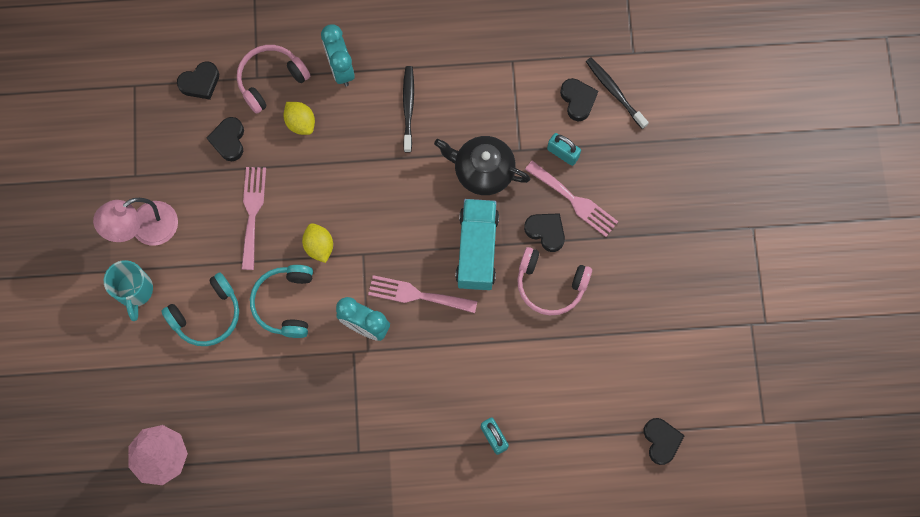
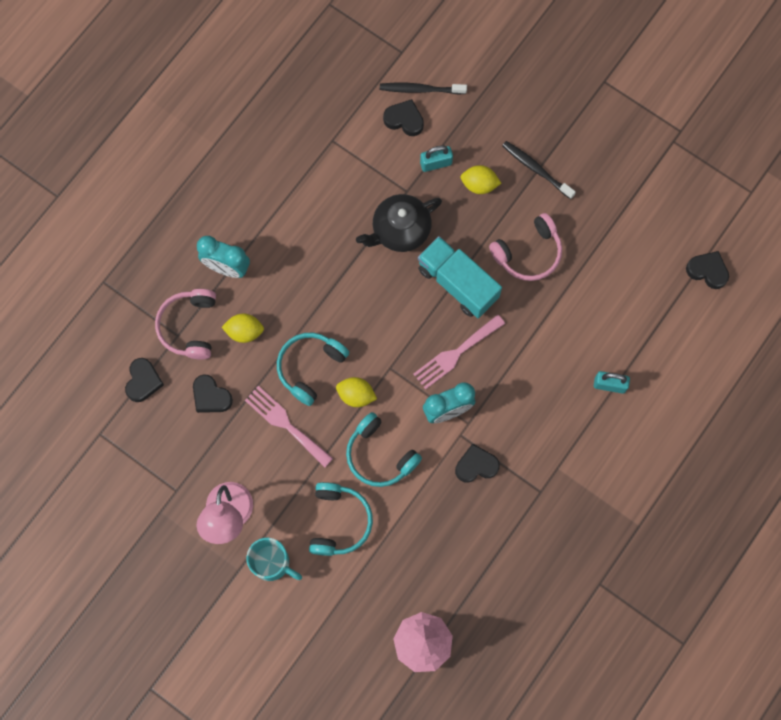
camera: 50 degrees left, 0 degrees up
black toothbrush [403,66,414,153] -> black toothbrush moved to [502,141,576,199]
black heart [524,213,565,252] -> black heart moved to [455,444,500,483]
pink fork [525,160,618,237] -> yellow lemon [460,165,501,194]
none -> turquoise headphones [277,333,349,406]

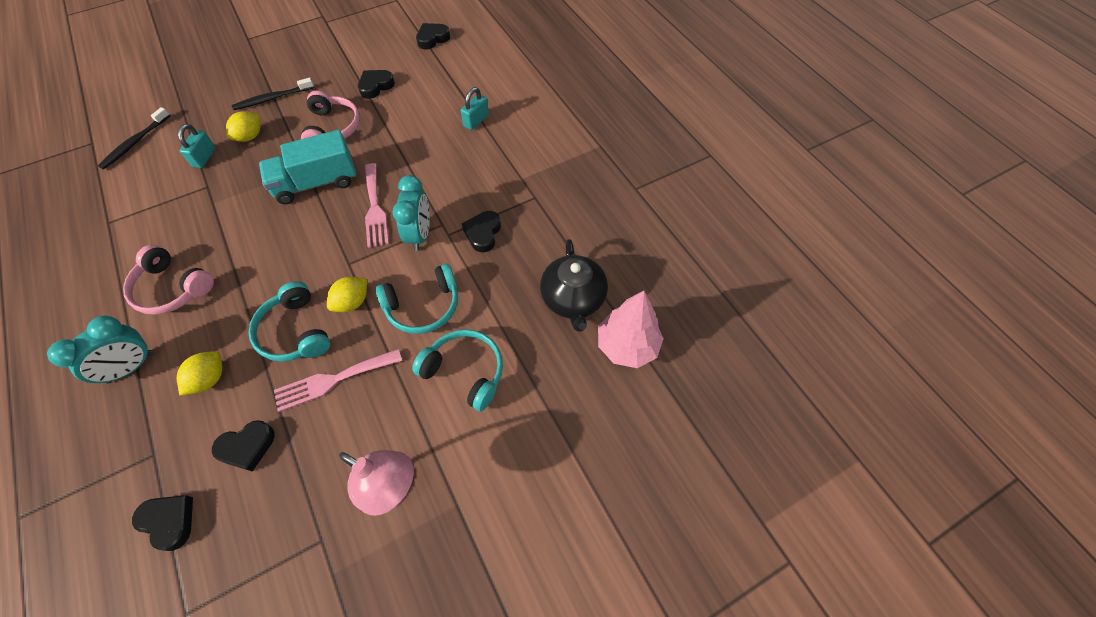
camera: 65 degrees left, 15 degrees down
pink headphones [155,289,216,360] -> pink headphones moved to [123,245,214,315]
turquoise mug [246,538,302,581] -> none
black teapot [356,194,442,252] -> black teapot moved to [540,239,608,332]
black heart [383,99,424,136] -> black heart moved to [358,70,395,99]

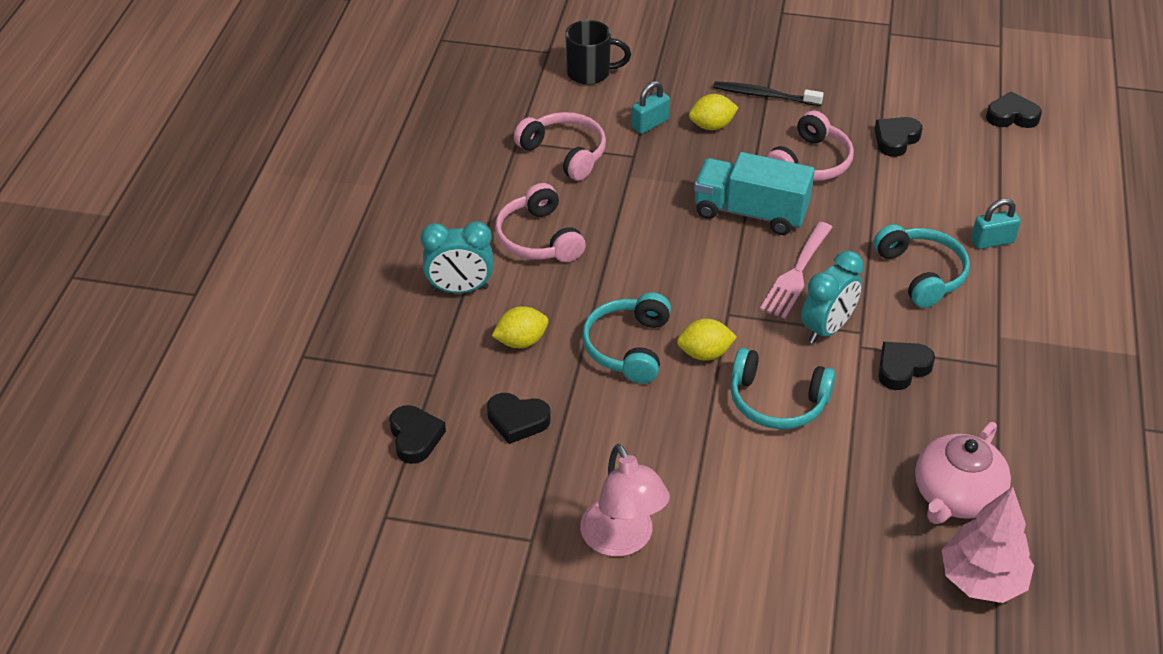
camera: 40 degrees right, 15 degrees down
black toothbrush [98,107,170,170] -> black mug [565,20,631,85]
pink fork [274,349,402,412] -> none
black heart [358,70,395,99] -> black heart turned 45 degrees counterclockwise [875,117,922,157]
turquoise headphones [412,329,503,411] -> turquoise headphones moved to [874,224,970,308]
black teapot [540,239,608,332] -> pink teapot [915,422,1011,524]
none -> pink headphones [514,112,606,181]

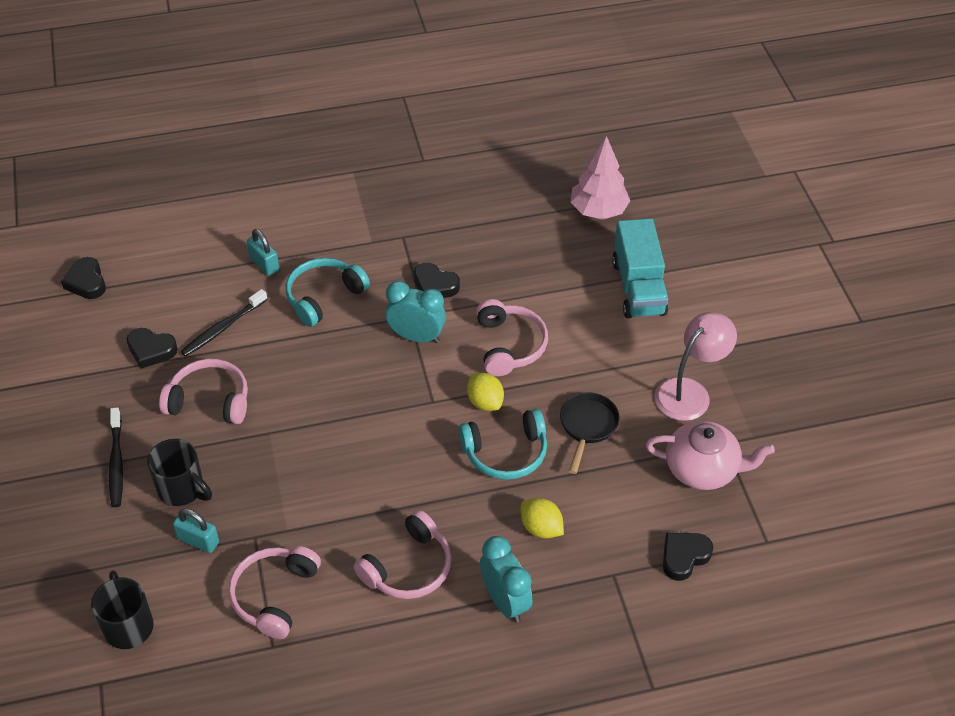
camera: 115 degrees left, 5 degrees up
black heart [487,393,551,444] -> none
yellow lemon [689,94,738,130] -> black mug [147,439,212,506]
turquoise truck [694,152,815,235] -> turquoise truck moved to [612,218,669,319]
turquoise headphones [730,348,836,429] -> pink headphones [476,299,548,376]
pink fork [760,222,833,319] -> none
pink teapot [915,422,1011,524] -> pink teapot moved to [646,421,775,490]
none -> black toothbrush [181,289,268,357]
none -> black pan [560,392,620,474]

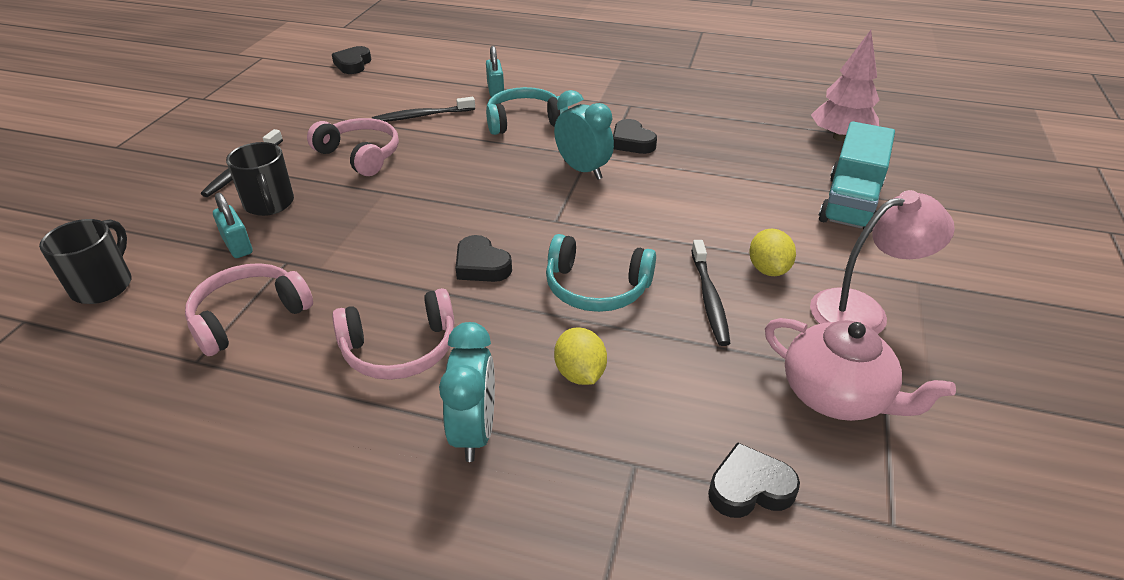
camera: 30 degrees right, 10 degrees down
black heart [127,328,178,369] -> black heart moved to [456,235,512,282]
yellow lemon [467,373,504,411] -> yellow lemon moved to [749,229,796,276]
pink headphones [476,299,548,376] -> none
black pan [560,392,620,474] -> black toothbrush [691,240,730,346]

